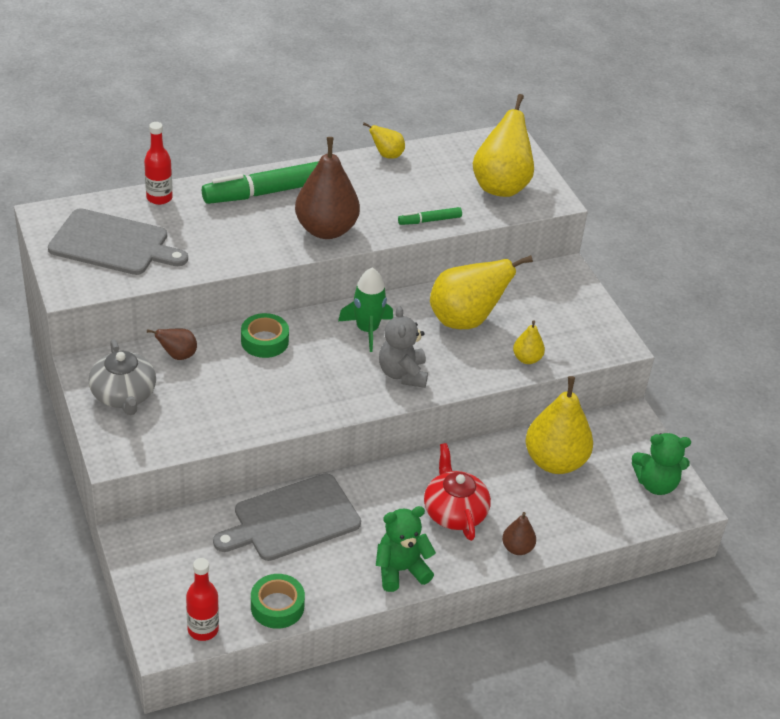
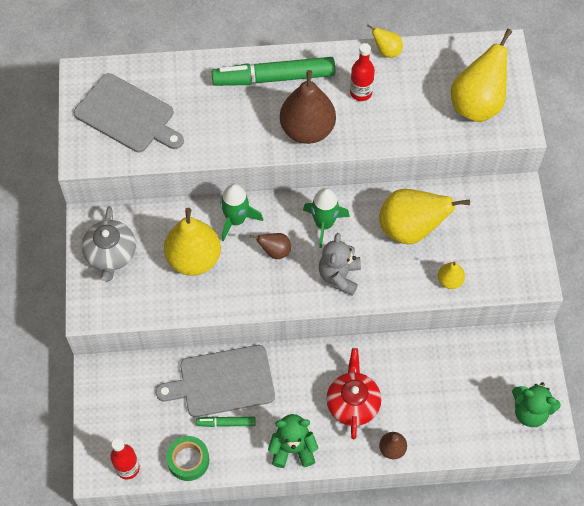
camera: 20 degrees right, 20 degrees up
red bottle [144,122,173,205] -> red bottle moved to [350,43,375,101]
brown pear [147,329,197,360] -> brown pear moved to [250,233,291,259]
green tape [241,313,289,358] -> green rocket [220,184,263,241]
green marker [398,207,462,225] -> green marker moved to [196,416,256,427]
yellow pear [525,376,593,474] -> yellow pear moved to [164,208,221,276]

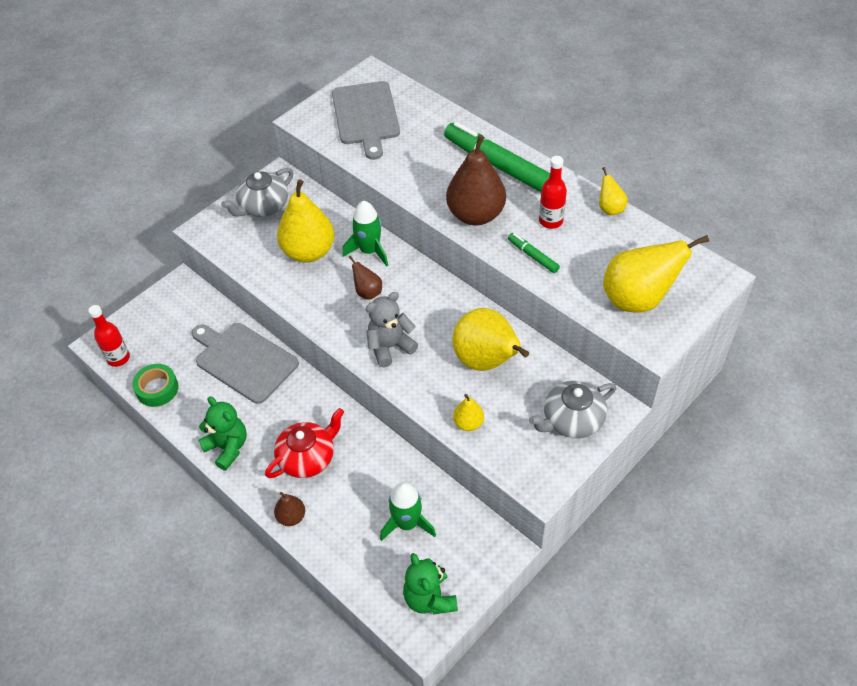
camera: 50 degrees right, 10 degrees down
green marker [196,416,256,427] -> green marker moved to [508,233,560,273]
green rocket [303,188,350,248] -> green rocket moved to [380,482,436,541]
none -> grey teapot [529,381,616,438]

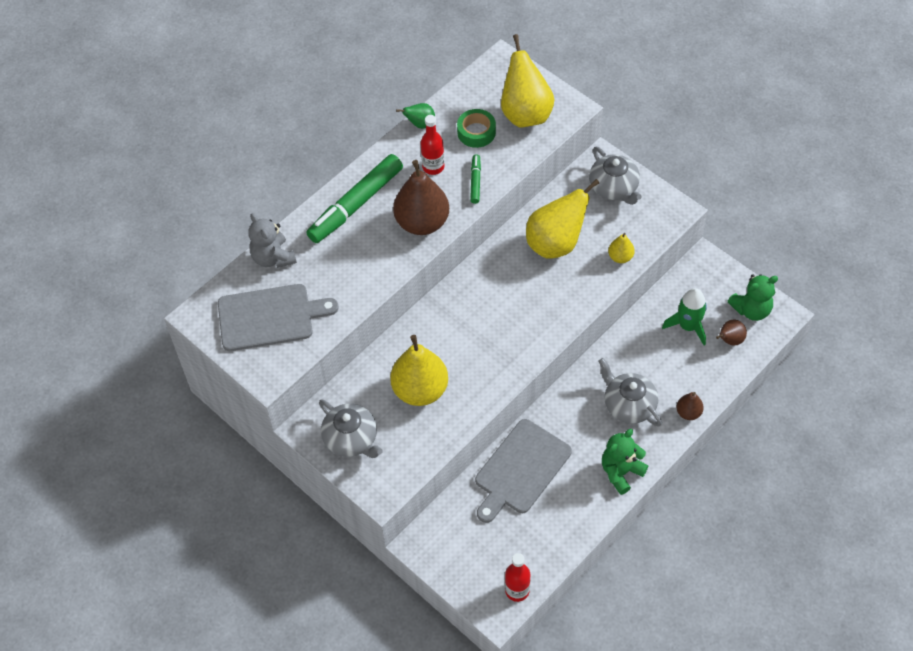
camera: 90 degrees left, 5 degrees up
green tape [132,364,179,407] -> green tape moved to [457,109,496,148]
red teapot [265,408,344,478] -> grey teapot [598,358,662,426]
green rocket [343,201,388,266] -> none
brown pear [349,255,382,300] -> brown pear moved to [716,320,747,346]
grey teddy bear [366,292,418,367] -> grey teddy bear moved to [248,213,297,268]
green marker [508,233,560,273] -> green marker turned 135 degrees clockwise [470,154,481,204]
yellow pear [599,167,628,215] -> green pear [396,103,435,129]

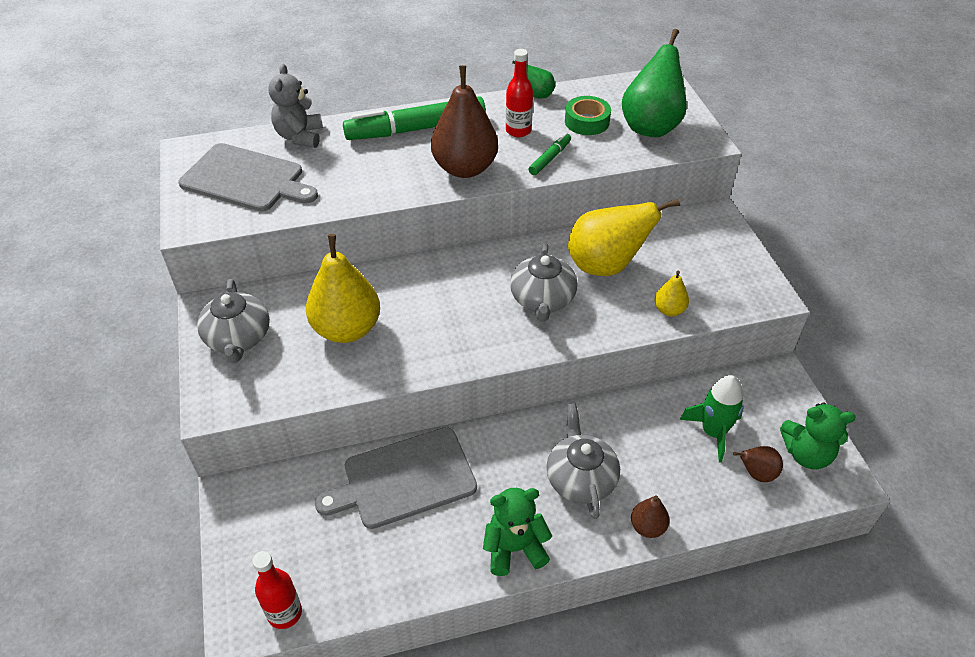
camera: 30 degrees right, 10 degrees down
yellow pear [501,34,554,128] -> green pear [622,29,687,137]
grey teapot [589,146,642,205] -> grey teapot moved to [510,242,578,322]

